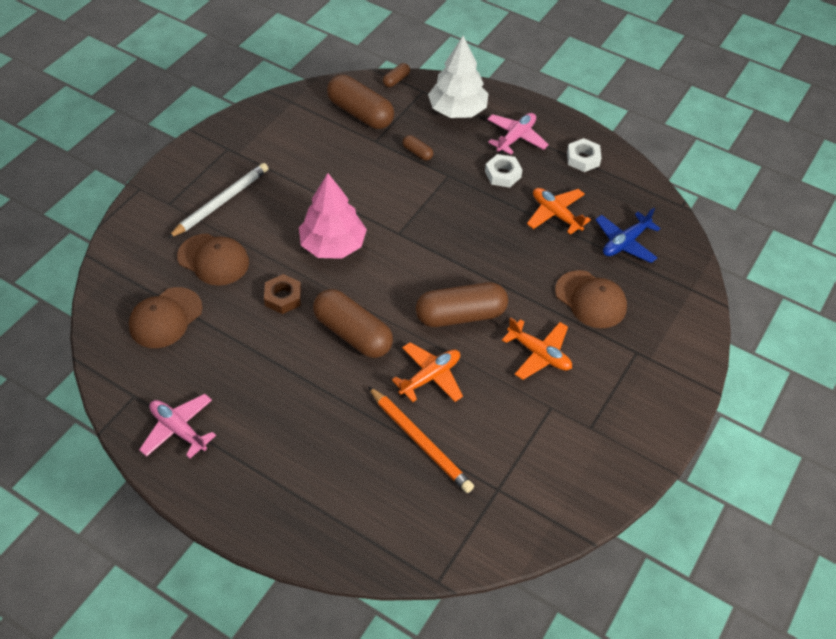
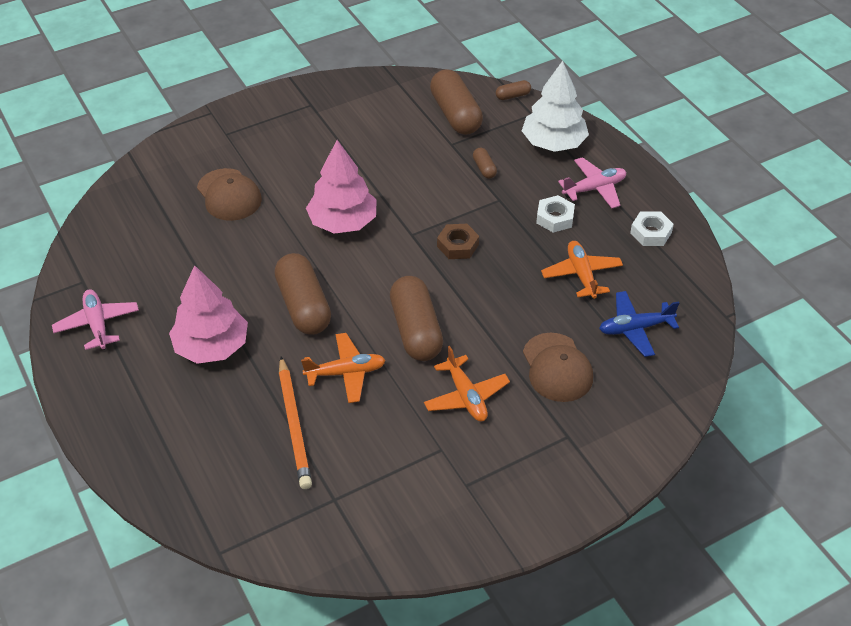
camera: 30 degrees right, 5 degrees down
brown cap [129,287,202,348] -> none
white pencil [168,163,268,238] -> none
brown nut [264,274,301,314] -> brown nut moved to [437,224,479,259]
brown capsule [416,282,508,327] -> brown capsule turned 60 degrees clockwise [390,276,443,361]
none -> pink tree [169,265,248,364]

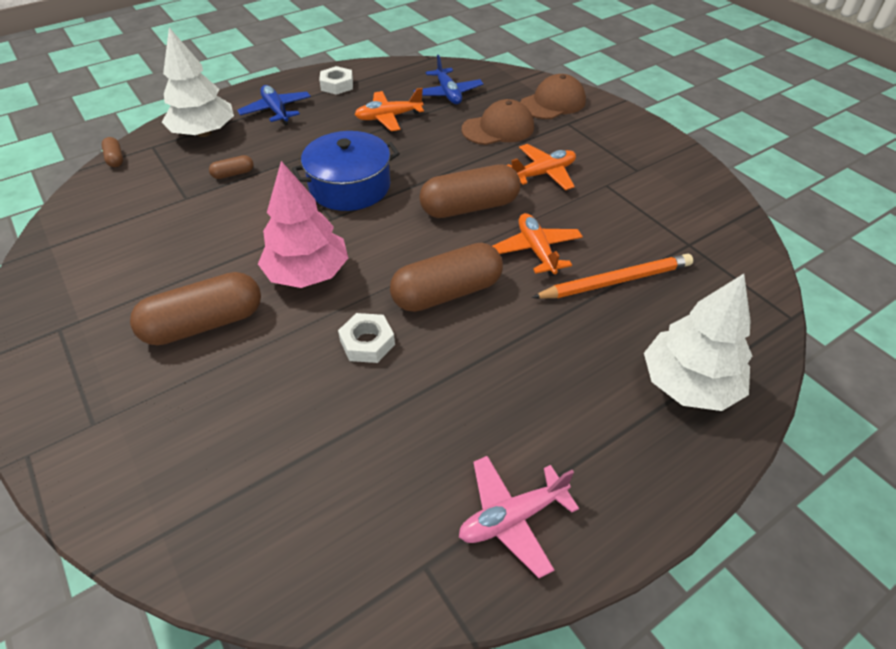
camera: 95 degrees left, 0 degrees up
pink tree [169,265,248,364] -> none
brown cap [197,168,262,221] -> brown cap moved to [520,74,586,119]
brown capsule [430,69,483,135] -> brown capsule moved to [130,272,261,345]
brown nut [437,224,479,259] -> blue pot [292,131,400,211]
white nut [536,195,575,233] -> white nut moved to [338,313,395,363]
pink plane [558,157,626,208] -> blue plane [237,85,311,125]
none -> white tree [644,274,752,411]

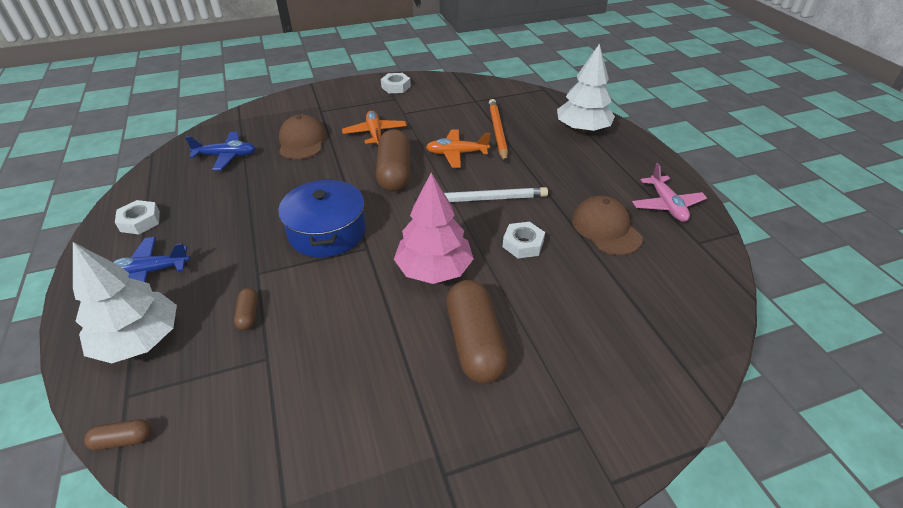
camera: 75 degrees left, 5 degrees down
orange plane [354,88,424,131] -> none
brown capsule [390,243,503,312] -> white pencil [414,187,548,202]
brown cap [520,74,586,119] -> brown cap moved to [572,196,643,255]
none -> white nut [381,73,411,93]

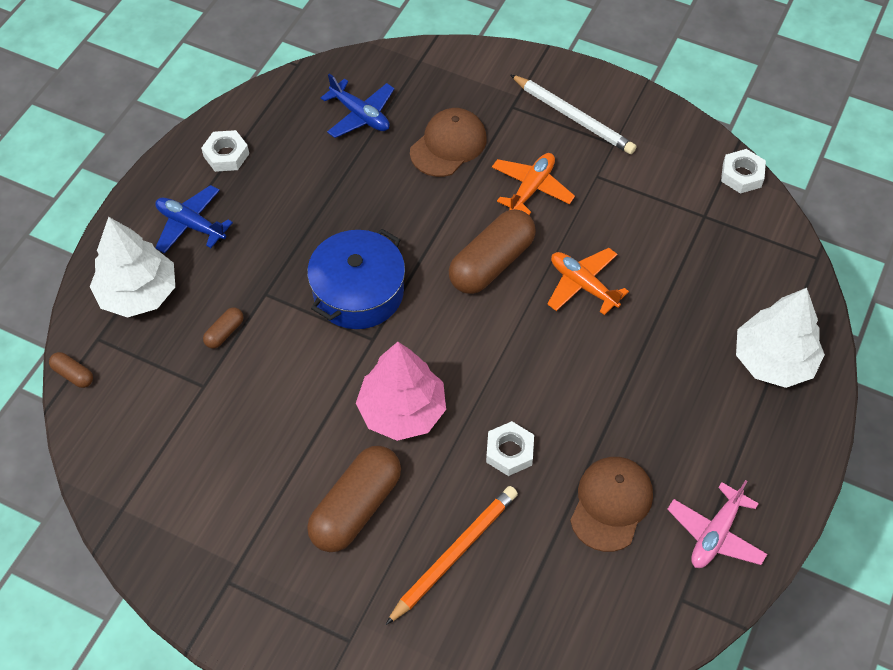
camera: 45 degrees right, 15 degrees up
white nut [381,73,411,93] -> white nut moved to [721,149,766,194]
white pencil [414,187,548,202] -> white pencil moved to [510,74,636,154]
orange pencil [489,99,508,162] -> orange pencil moved to [386,486,518,625]

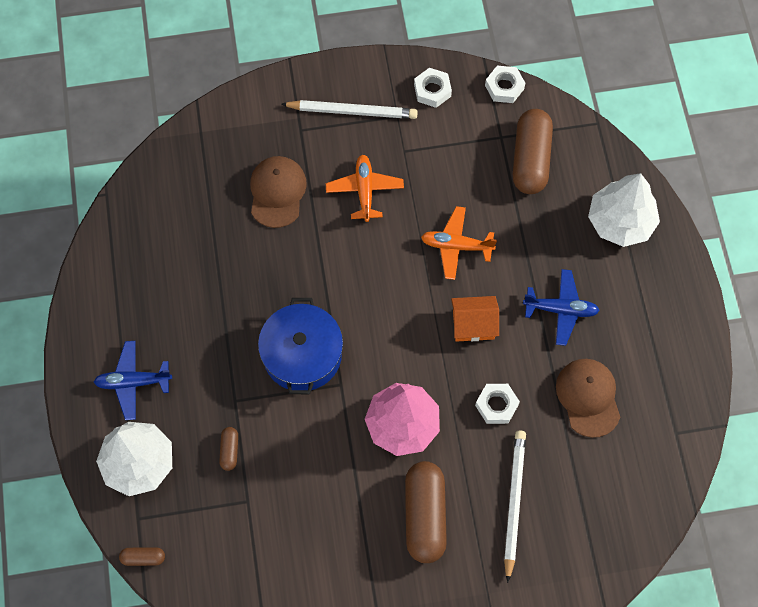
camera: 35 degrees left, 10 degrees up
white nut [201,130,249,172] -> white nut moved to [414,68,452,108]
blue plane [321,73,394,138] -> blue plane moved to [523,269,600,346]
orange pencil [386,486,518,625] -> white pencil [504,430,526,583]
brown capsule [449,209,536,294] -> brown capsule moved to [513,109,553,194]
pink plane [667,480,767,568] -> none
none -> orange house [451,296,499,342]

